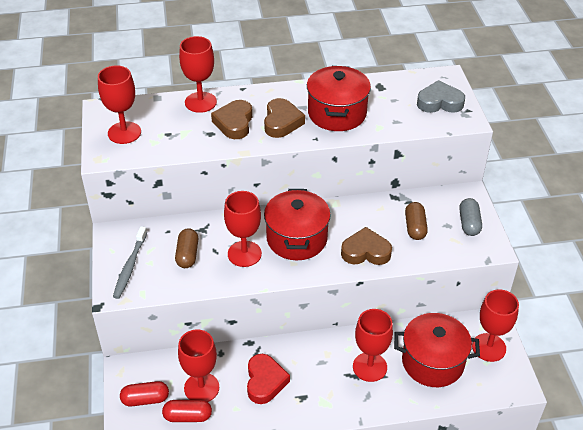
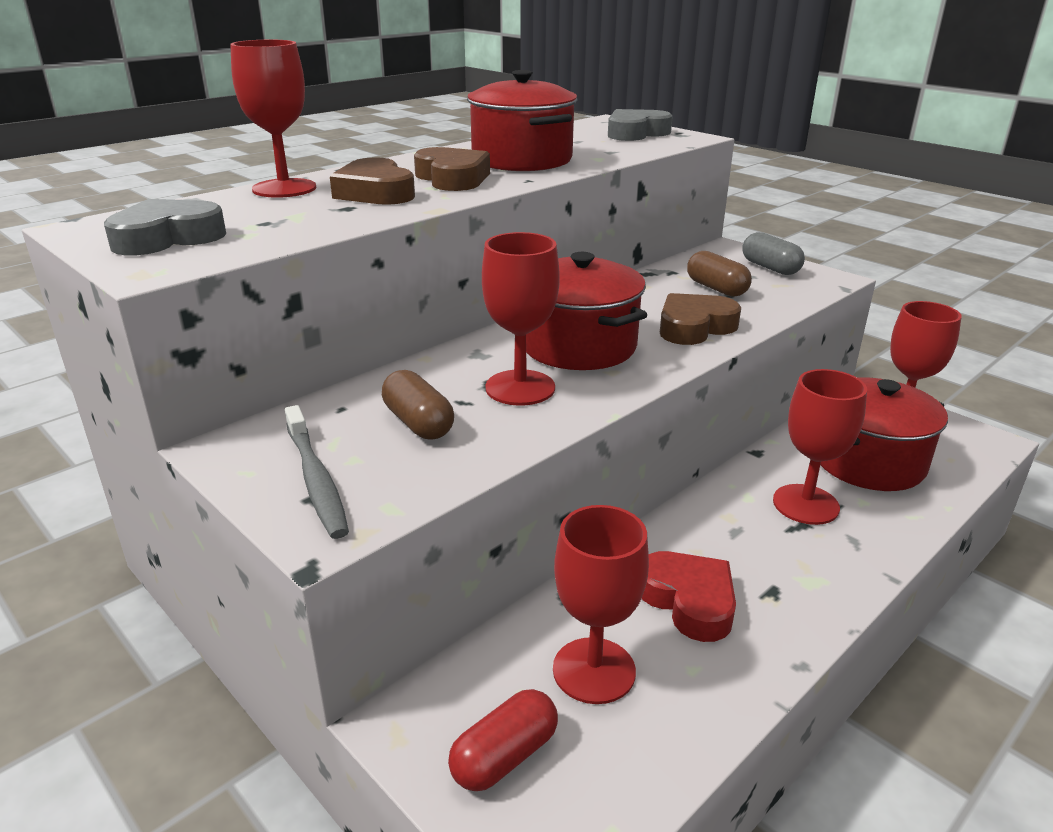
camera: 35 degrees left, 15 degrees down
red goblet [98,65,141,144] -> grey heart [104,199,226,255]
red capsule [162,400,212,422] -> none

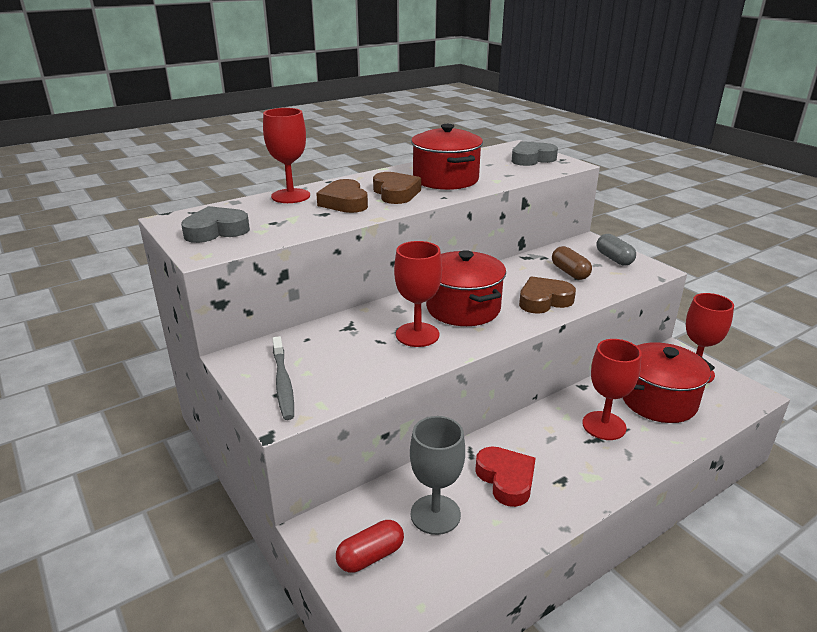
camera: 10 degrees right, 0 degrees up
brown capsule [382,370,454,440] -> none
red goblet [553,505,649,704] -> grey goblet [410,416,465,535]

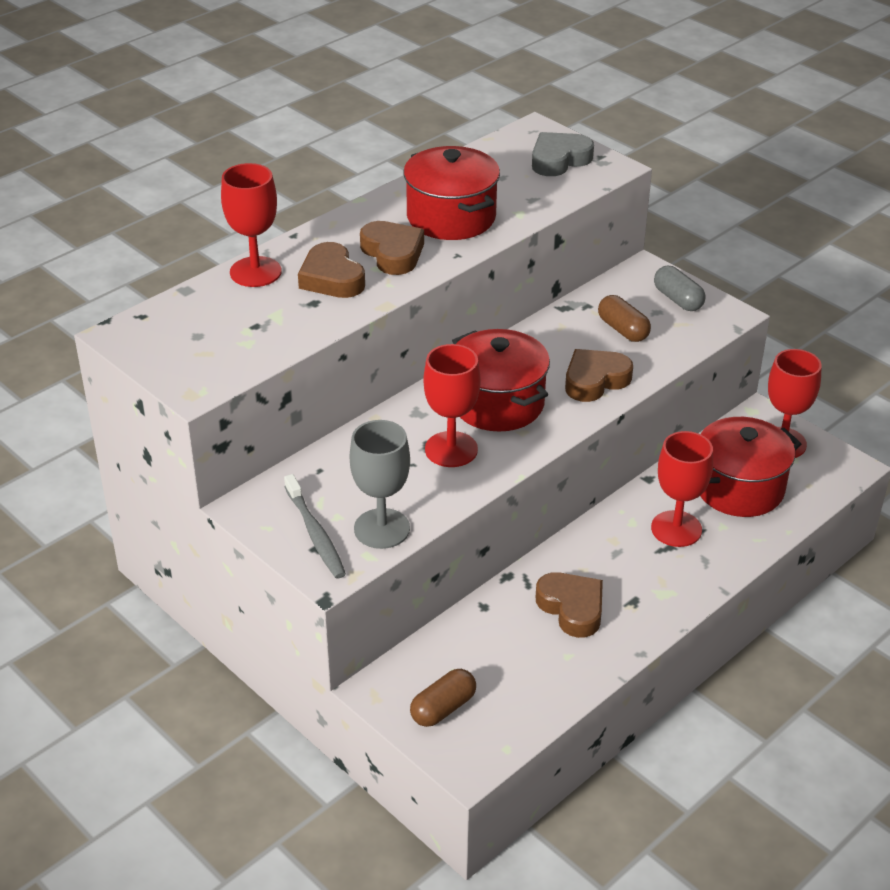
camera: 10 degrees left, 10 degrees up
grey heart [181,206,250,243] -> none
red capsule [336,520,404,573] -> brown capsule [410,669,476,727]
grey goblet [410,416,465,535] -> grey goblet moved to [350,420,410,549]
red heart [475,446,536,507] -> brown heart [536,572,603,638]

